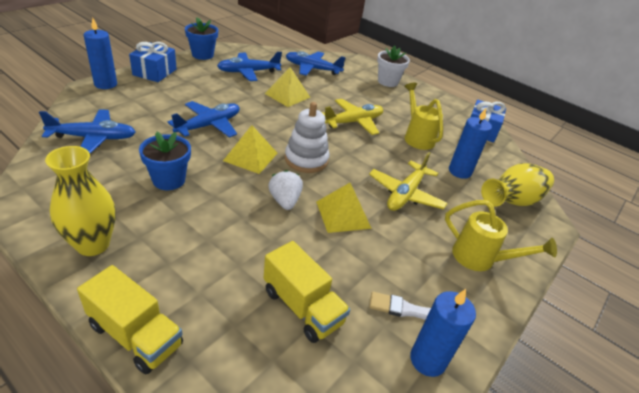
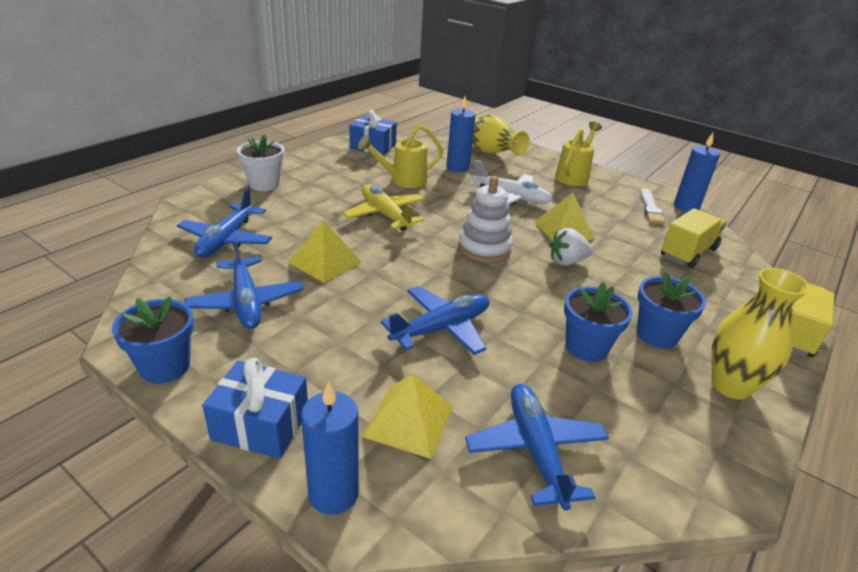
camera: 90 degrees left, 5 degrees down
blue plane [168,101,240,138] -> blue plane turned 105 degrees clockwise [381,286,489,355]
yellow pyramid [223,125,278,174] -> yellow pyramid moved to [362,373,453,459]
yellow plane [369,152,448,211] -> white plane [470,160,552,205]
none -> blue flower pot [637,271,706,348]

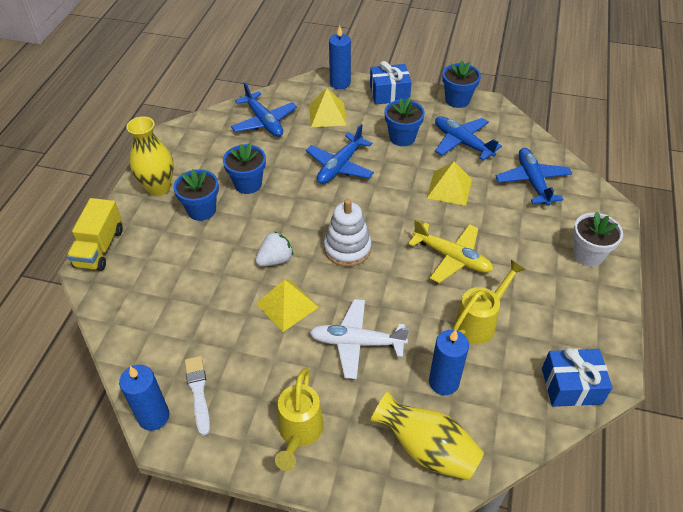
camera: 160 degrees right, 15 degrees up
yellow truck [661,208,726,268] -> none
none -> blue flower pot [385,97,425,146]

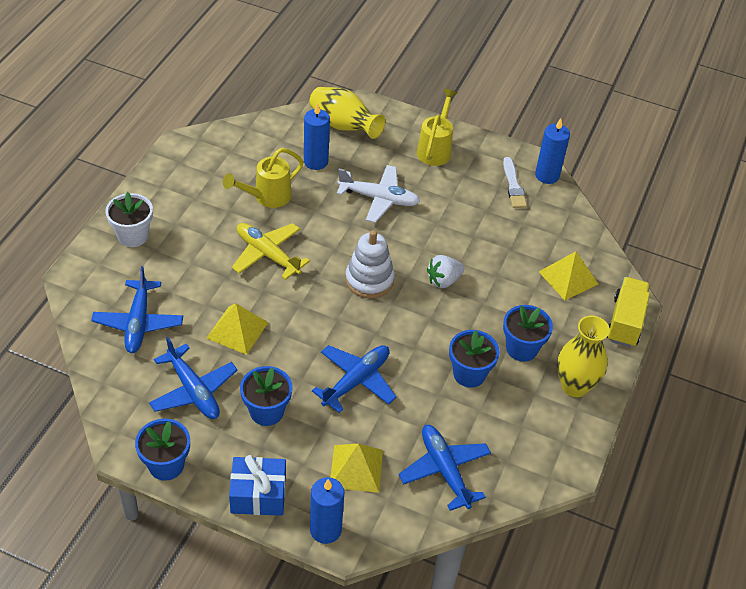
camera: 175 degrees left, 0 degrees up
yellow pyramid [256,279,319,332] -> yellow pyramid moved to [539,251,598,300]
blue gift [542,348,613,407] -> none

